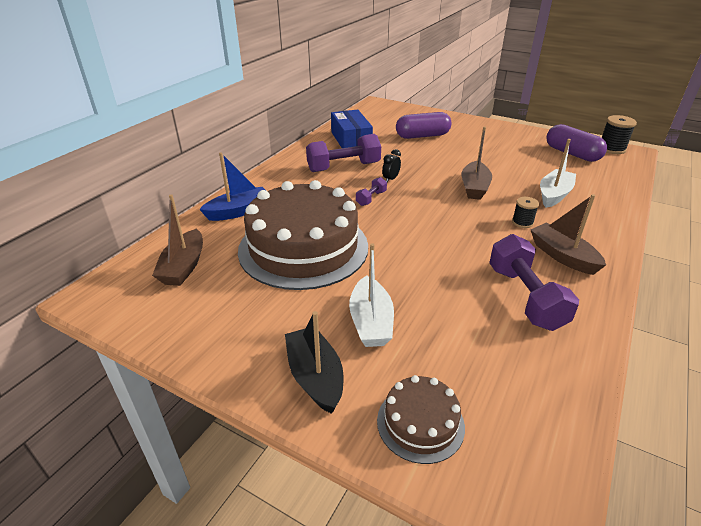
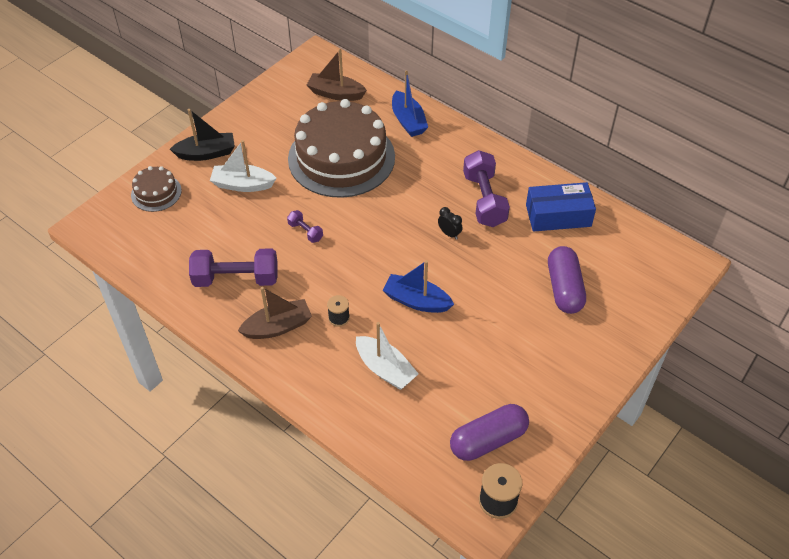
camera: 100 degrees right, 15 degrees up
purple dumbbell [356,177,387,206] -> purple dumbbell moved to [287,210,323,243]
brown boat [461,127,492,200] -> blue boat [382,260,454,313]

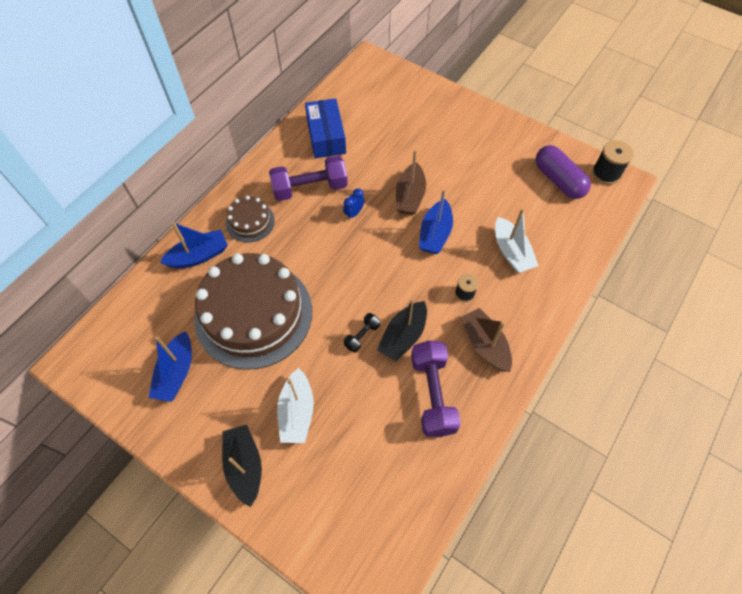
camera: 95 degrees left, 10 degrees up
brown cake [131,166,182,212] -> brown cake moved to [226,196,275,243]
purple dumbbell [287,210,323,243] -> black dumbbell [344,313,380,353]
brown boat [307,49,367,101] -> brown boat moved to [396,150,426,215]
white boat [356,322,419,390] -> white boat turned 120 degrees clockwise [495,208,539,273]
black clock [438,207,462,240] -> blue clock [343,189,365,220]
purple capsule [548,246,586,314] -> none
none -> blue boat [149,331,192,402]
none -> black boat [377,298,427,362]

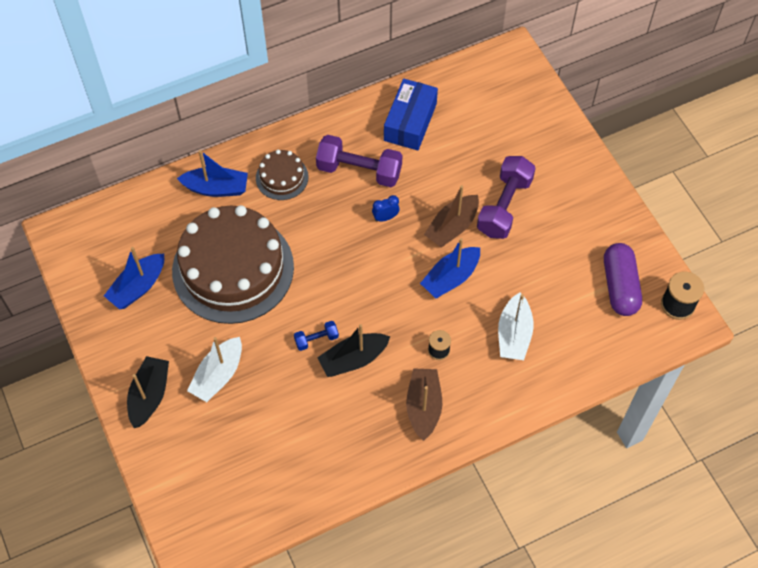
camera: 30 degrees right, 0 degrees up
black dumbbell [344,313,380,353] -> blue dumbbell [294,321,339,351]
purple dumbbell [411,340,461,437] -> purple dumbbell moved to [477,156,536,239]

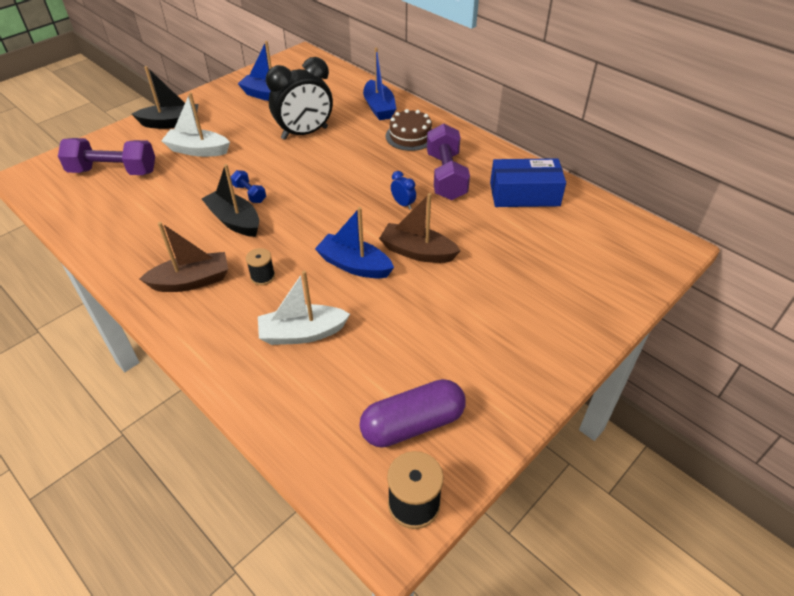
camera: 70 degrees right, 15 degrees down
brown cake [172,205,294,324] -> black clock [266,57,333,140]
purple dumbbell [477,156,536,239] -> purple dumbbell moved to [58,138,155,175]

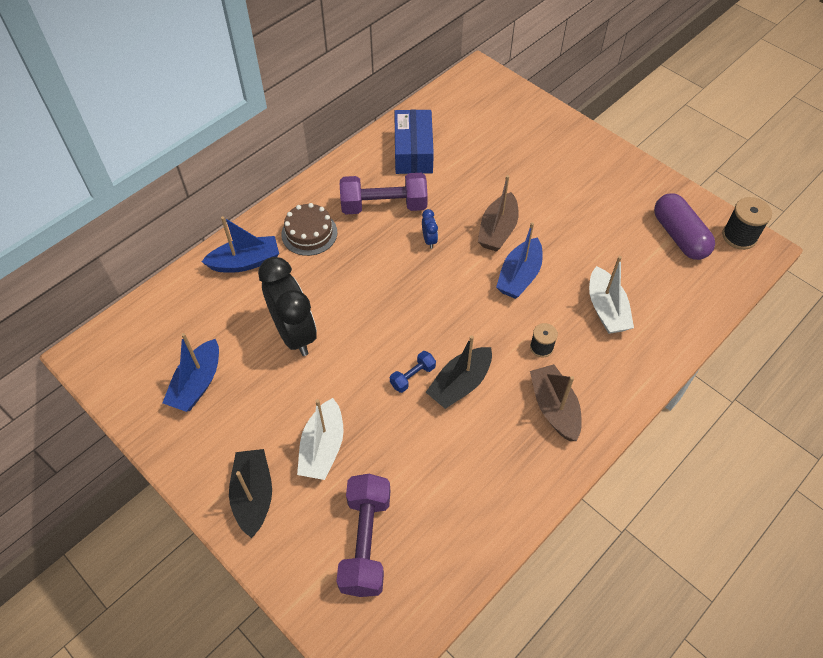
camera: 90 degrees left, 10 degrees up
blue clock [391,171,416,210] -> blue clock turned 120 degrees clockwise [422,209,438,249]

